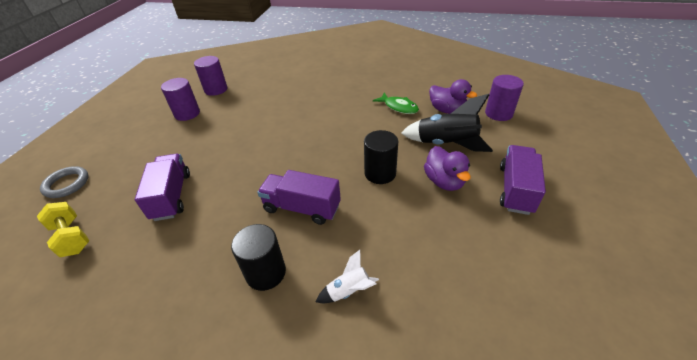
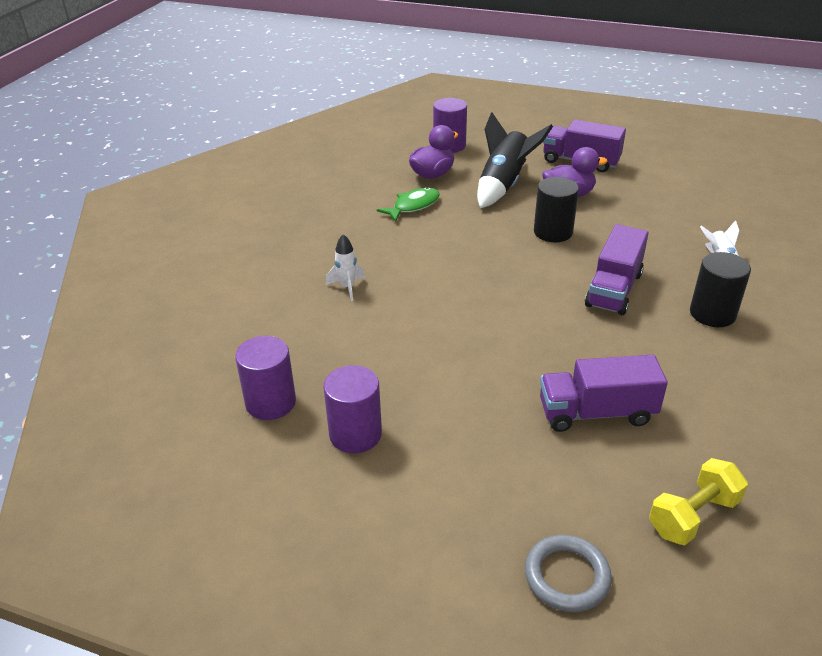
camera: 85 degrees left, 5 degrees down
none -> white rocket [326,234,365,301]

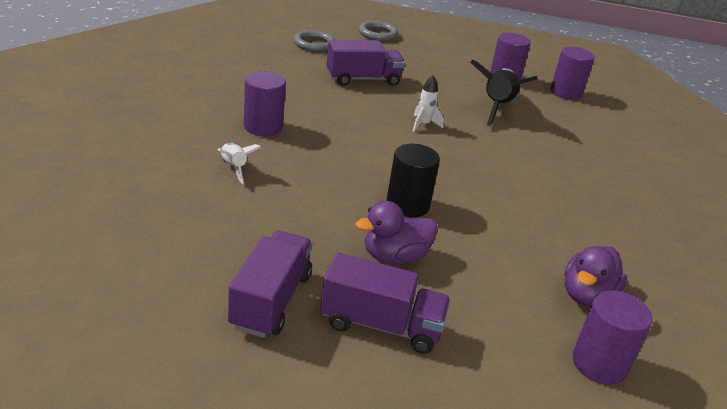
camera: 165 degrees right, 5 degrees down
white rocket [326,234,365,301] -> white rocket moved to [413,75,444,132]
green fish [377,187,440,222] -> none
black rocket [477,112,553,208] -> black rocket moved to [470,60,538,126]
purple truck [585,224,649,315] -> purple truck moved to [228,231,313,338]
yellow dumbbell [649,458,748,545] -> grey ring [294,30,335,52]
black cylinder [690,252,751,327] -> purple cylinder [244,71,286,136]

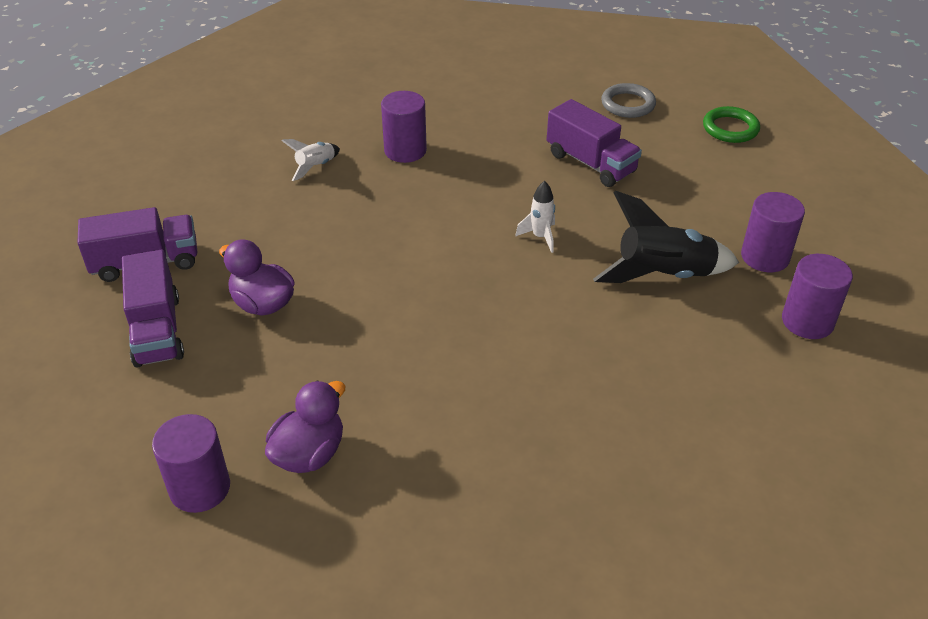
camera: 65 degrees right, 10 degrees up
grey ring [359,21,398,41] -> green ring [703,106,760,143]
black cylinder [386,144,440,217] -> none
purple duck [564,246,627,307] -> purple duck turned 120 degrees clockwise [265,381,345,473]

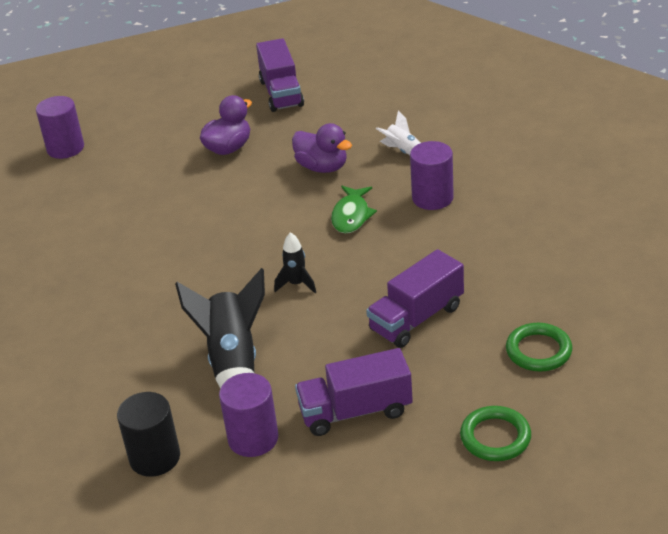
camera: 95 degrees right, 5 degrees down
purple truck [122,250,184,368] -> purple truck moved to [295,348,413,436]
purple duck [265,381,345,473] -> purple duck moved to [292,123,352,173]
white rocket [515,181,555,253] -> black rocket [274,232,316,293]
grey ring [601,83,656,118] -> green ring [506,323,572,371]
purple cylinder [782,254,853,339] -> black cylinder [117,392,180,477]
none -> green fish [331,186,377,234]

